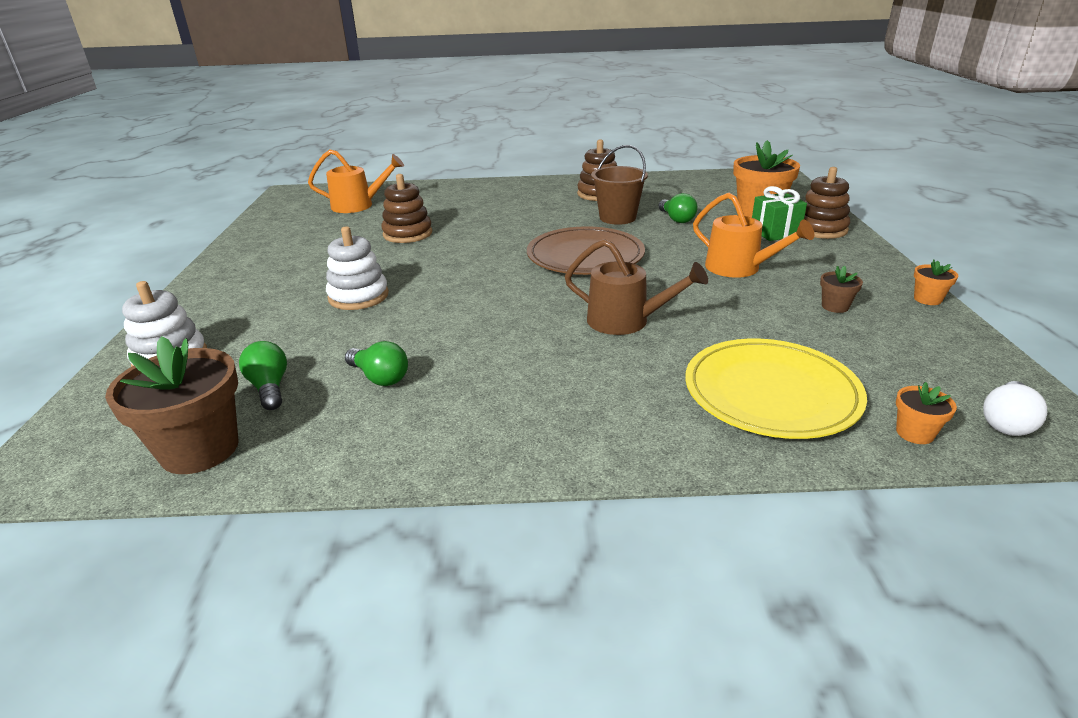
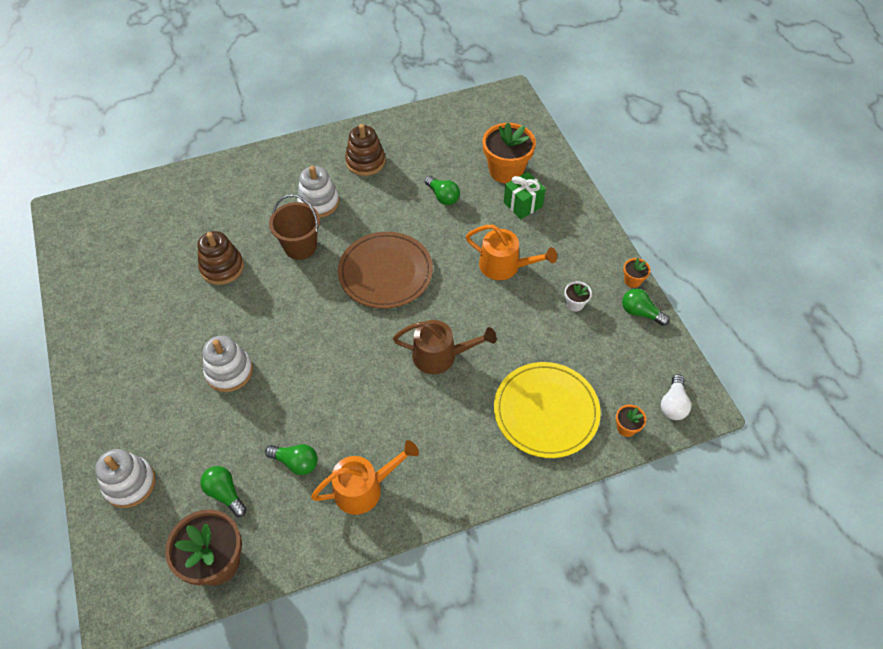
camera: 20 degrees left, 25 degrees up
orange watering can [308,150,404,213] -> orange watering can moved to [311,440,419,515]
brown bucket [591,145,648,225] -> brown bucket moved to [269,195,320,260]
brown stacking toy [804,167,850,239] -> none
brown flower pot [820,265,863,313] -> white flower pot [564,281,592,312]
none -> white stacking toy [297,166,339,218]
none -> green light bulb [622,289,670,326]

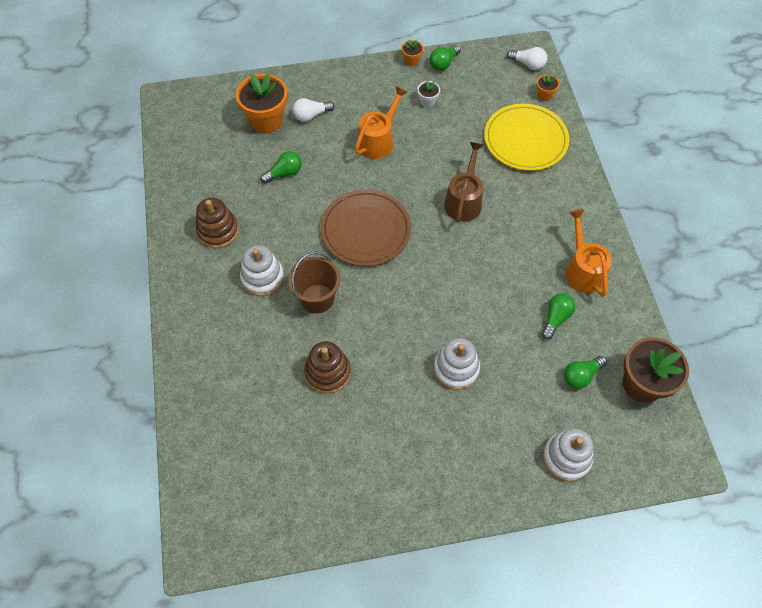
camera: 80 degrees left, 5 degrees up
green gift [504,172,546,219] -> white light bulb [293,98,334,122]

